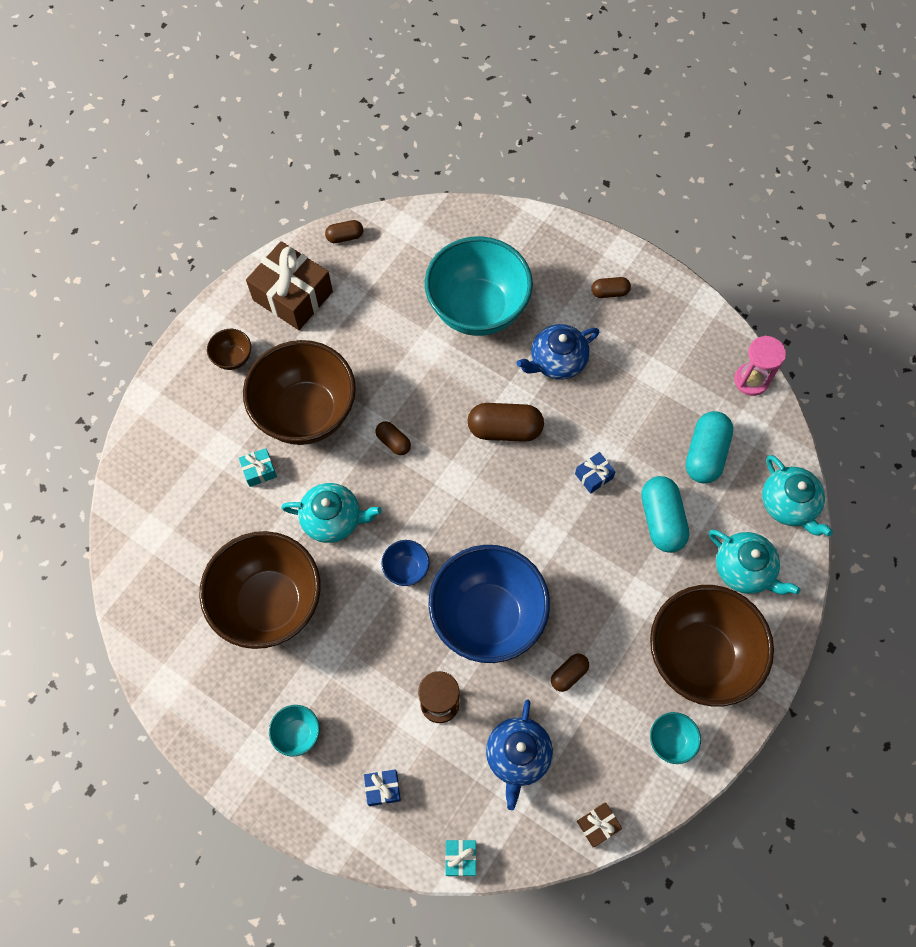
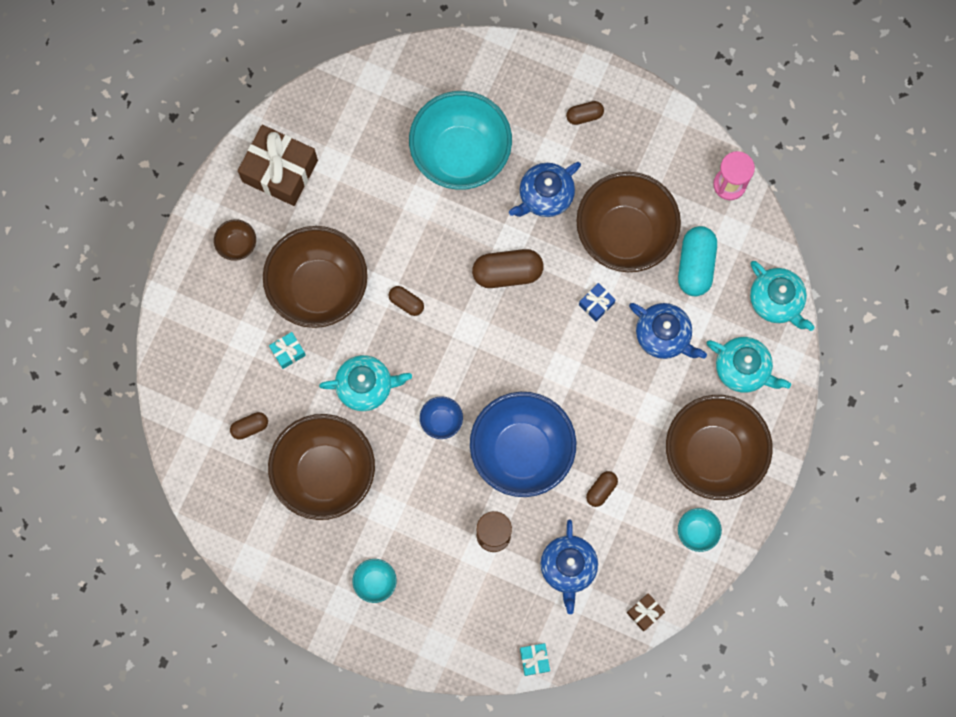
camera: 10 degrees left, 10 degrees up
brown capsule [325,220,363,243] -> brown capsule moved to [230,412,268,440]
blue gift [364,769,401,806] -> none
turquoise capsule [641,476,689,553] -> blue teapot [629,303,707,359]
none -> brown bowl [576,172,681,272]

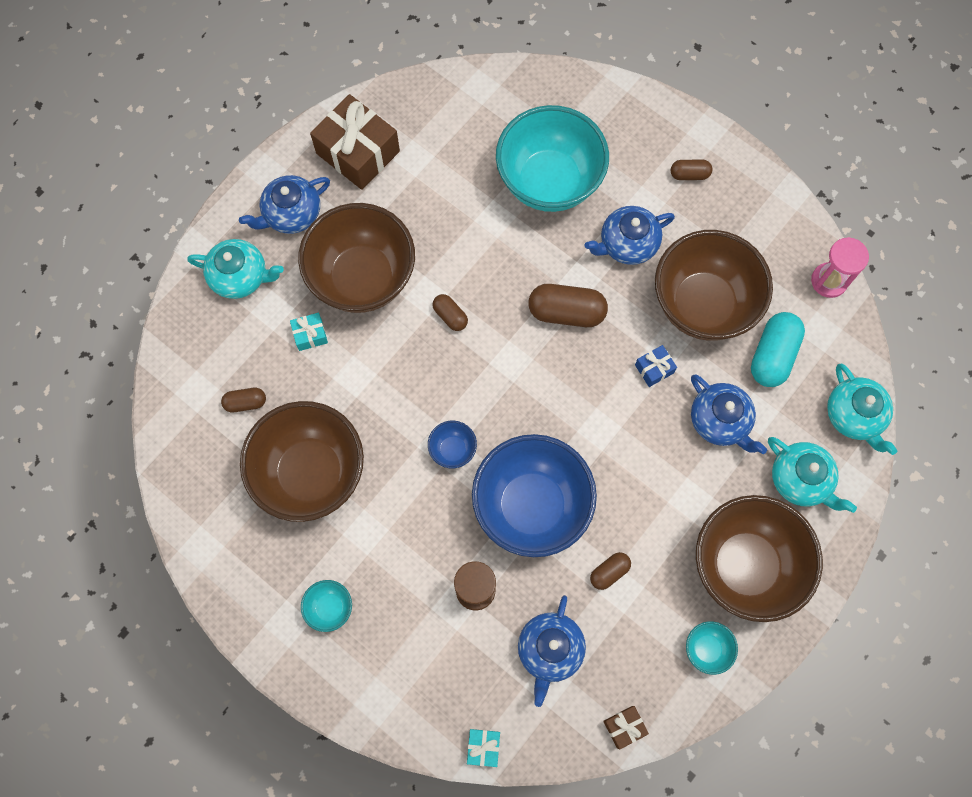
camera: 15 degrees right, 5 degrees down
brown bowl [214,219,256,261] -> blue teapot [239,175,330,234]
turquoise teapot [319,355,412,411] -> turquoise teapot moved to [187,239,284,299]

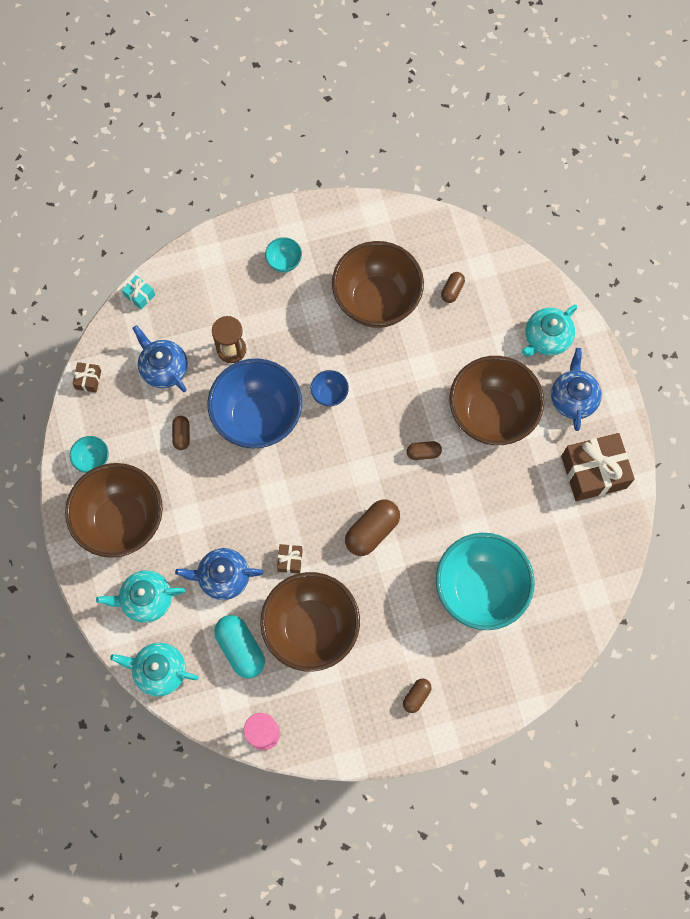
camera: 125 degrees right, 0 degrees up
turquoise gift [290,313,328,351] -> none
blue teapot [585,206,675,265] -> none
blue gift [635,345,677,387] -> brown gift [277,544,303,574]

